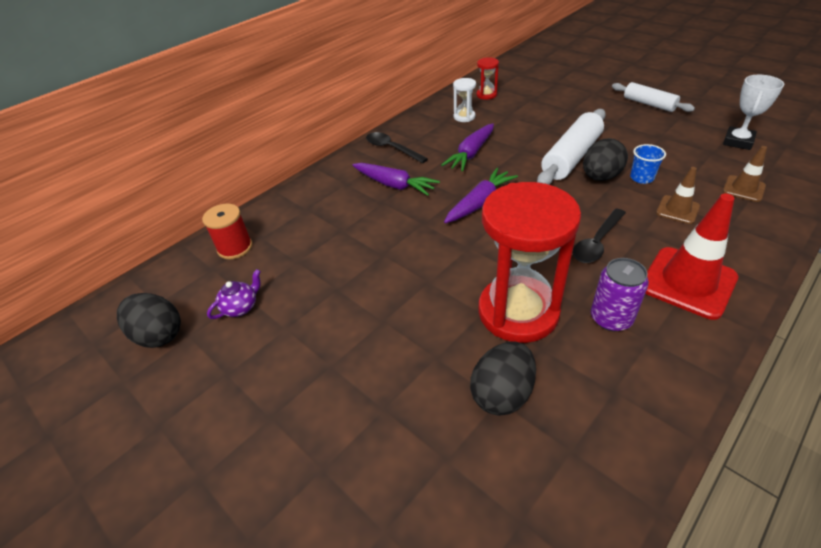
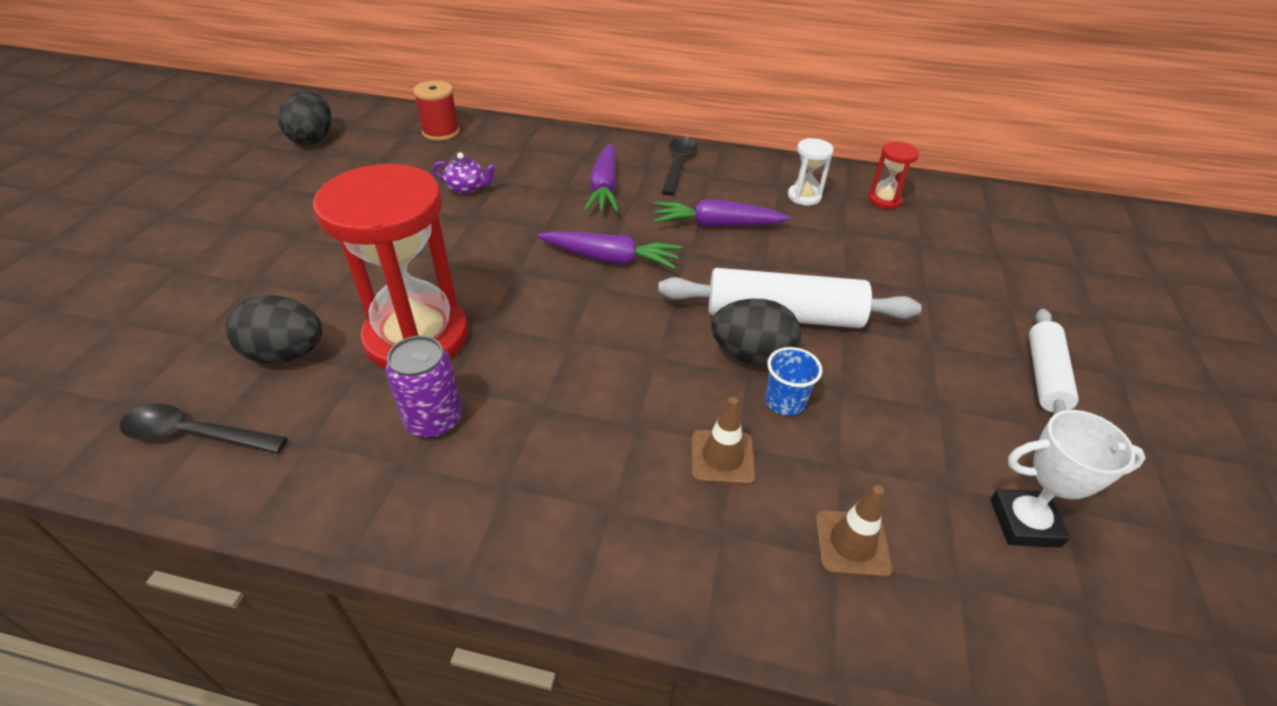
camera: 55 degrees right, 0 degrees up
purple teapot [207,269,261,319] -> purple teapot moved to [432,152,496,194]
black spoon [573,208,626,263] -> black spoon moved to [119,404,288,453]
red traffic cone [645,194,738,320] -> none

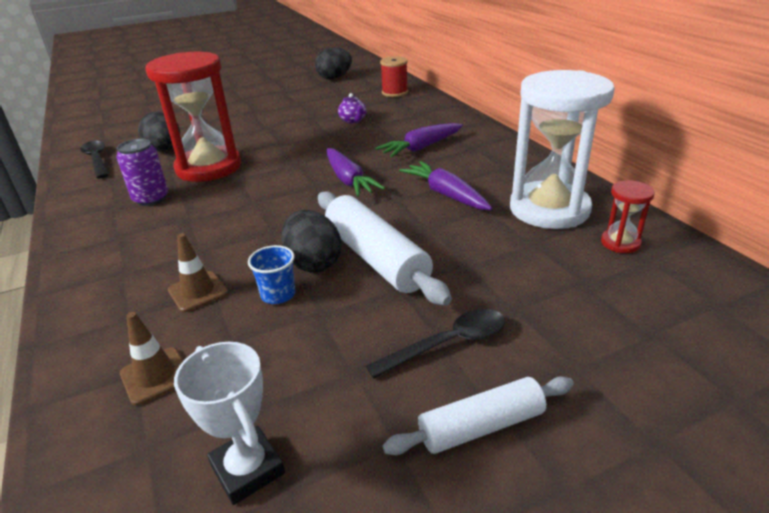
camera: 55 degrees right, 10 degrees down
black spoon [661,137,697,196] -> black spoon moved to [366,309,505,379]
white hourglass [788,138,834,206] -> white hourglass [510,70,615,229], size x2.31

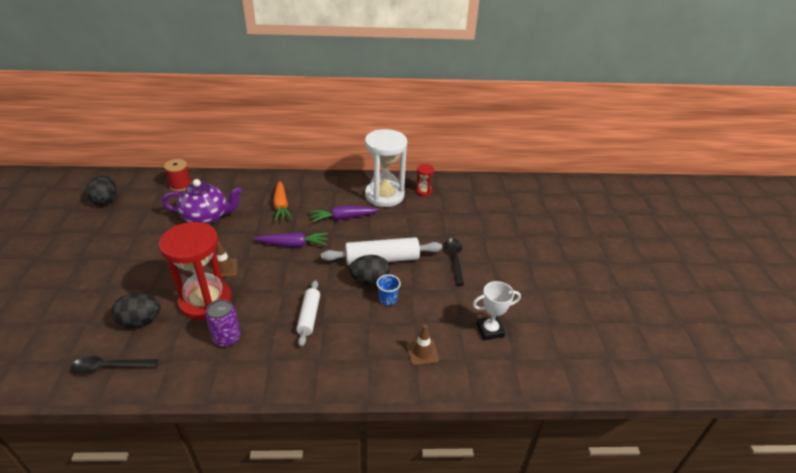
camera: 70 degrees left, 5 degrees up
brown traffic cone [168,233,228,312] -> brown traffic cone moved to [211,241,238,278]
purple teapot [338,93,366,123] -> purple teapot [162,179,242,225], size x2.16
purple carrot [375,123,463,158] -> orange carrot [273,181,292,222]
white rolling pin [382,376,574,455] -> white rolling pin moved to [296,280,320,347]

